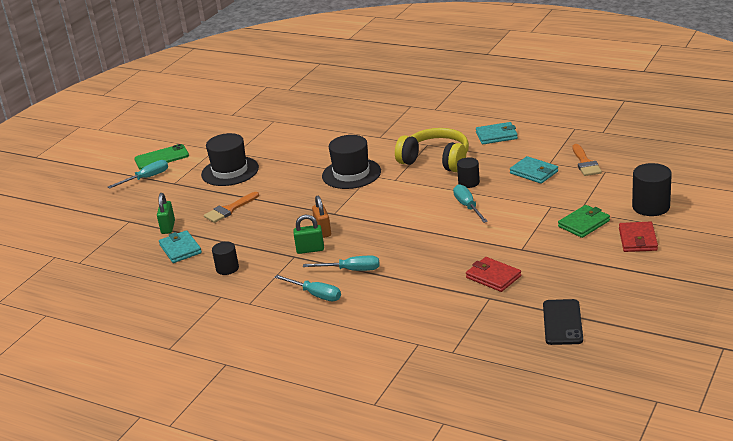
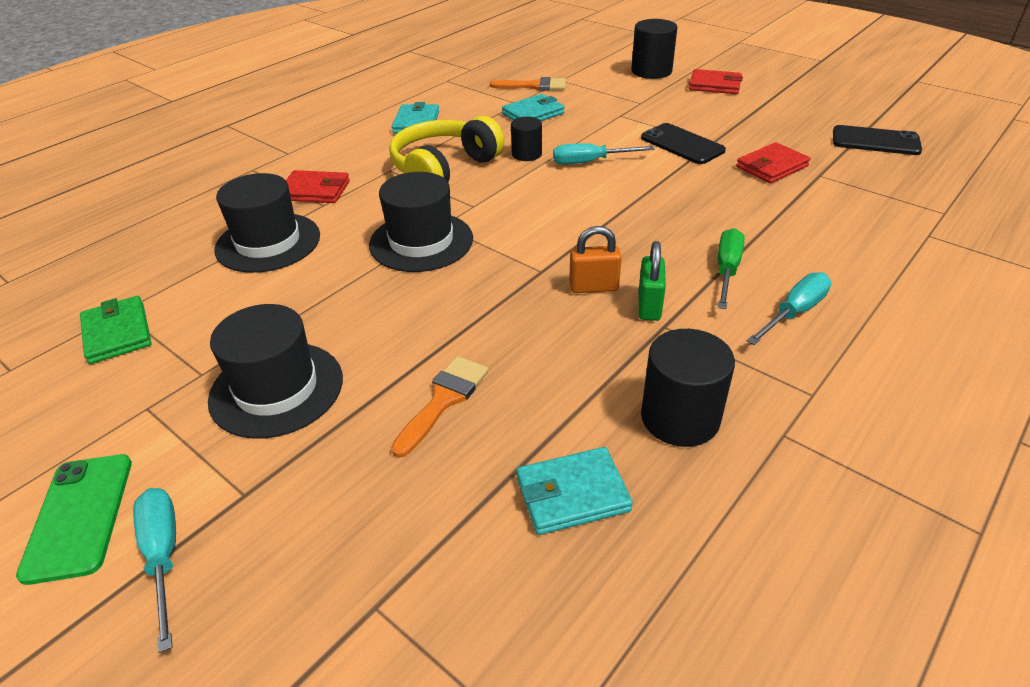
camera: 80 degrees left, 10 degrees up
green padlock [157,193,175,234] -> none
orange brush [204,192,259,223] -> orange brush turned 120 degrees counterclockwise [391,356,489,458]
black cylinder [212,241,239,275] -> black cylinder [641,329,735,447], size x1.61
turquoise screwdriver [303,256,379,271] -> green screwdriver [718,228,745,309]
green wallet [558,205,610,238] -> green wallet moved to [80,296,152,364]
none -> black hat [214,173,320,273]
none -> red wallet [286,170,350,203]
none -> black phone [641,123,726,164]

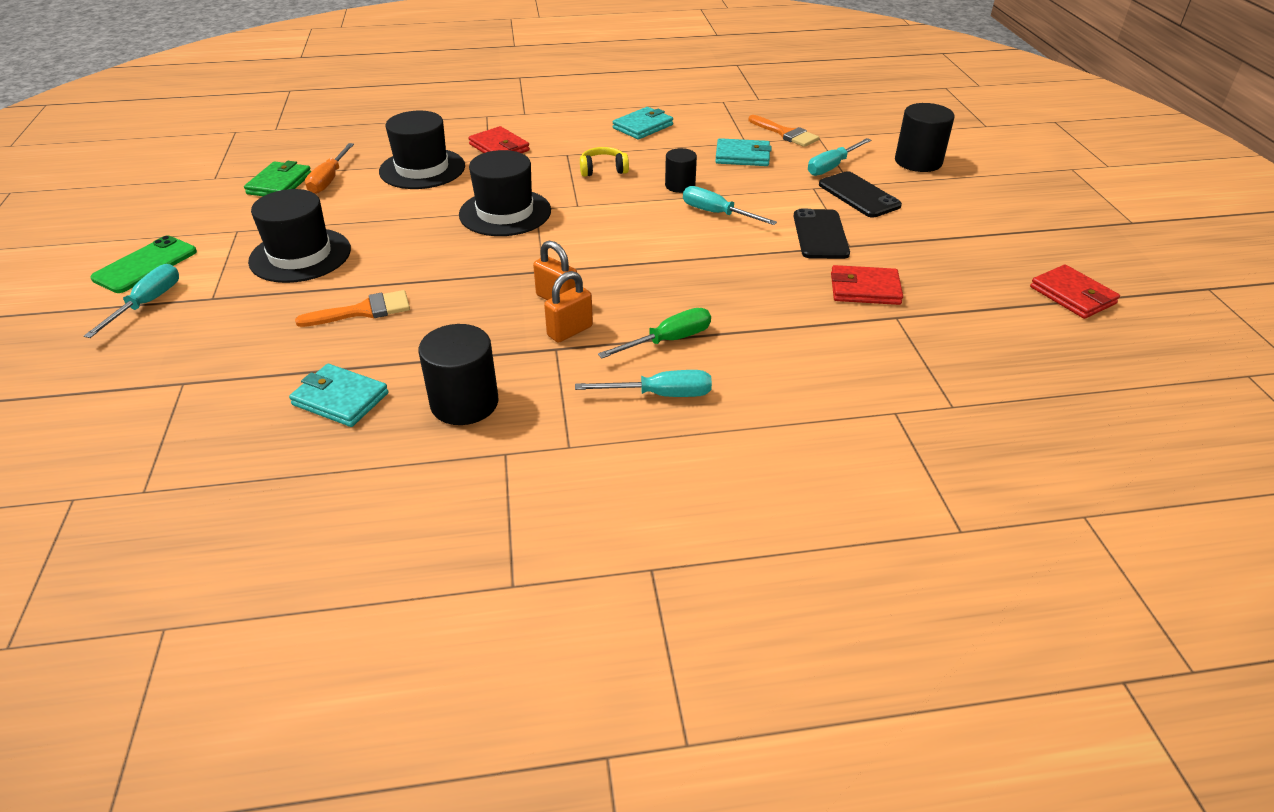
camera: 40 degrees right, 0 degrees up
yellow headphones [389,116,504,182] -> yellow headphones [580,147,629,177], size x0.49
green padlock [638,241,666,321] -> orange padlock [544,271,593,343]
red wallet [689,69,743,94] -> red wallet moved to [1030,265,1120,319]
black phone [833,125,922,155] -> black phone moved to [819,171,902,218]
none -> orange screwdriver [305,143,354,194]
none -> turquoise screwdriver [808,138,871,176]

